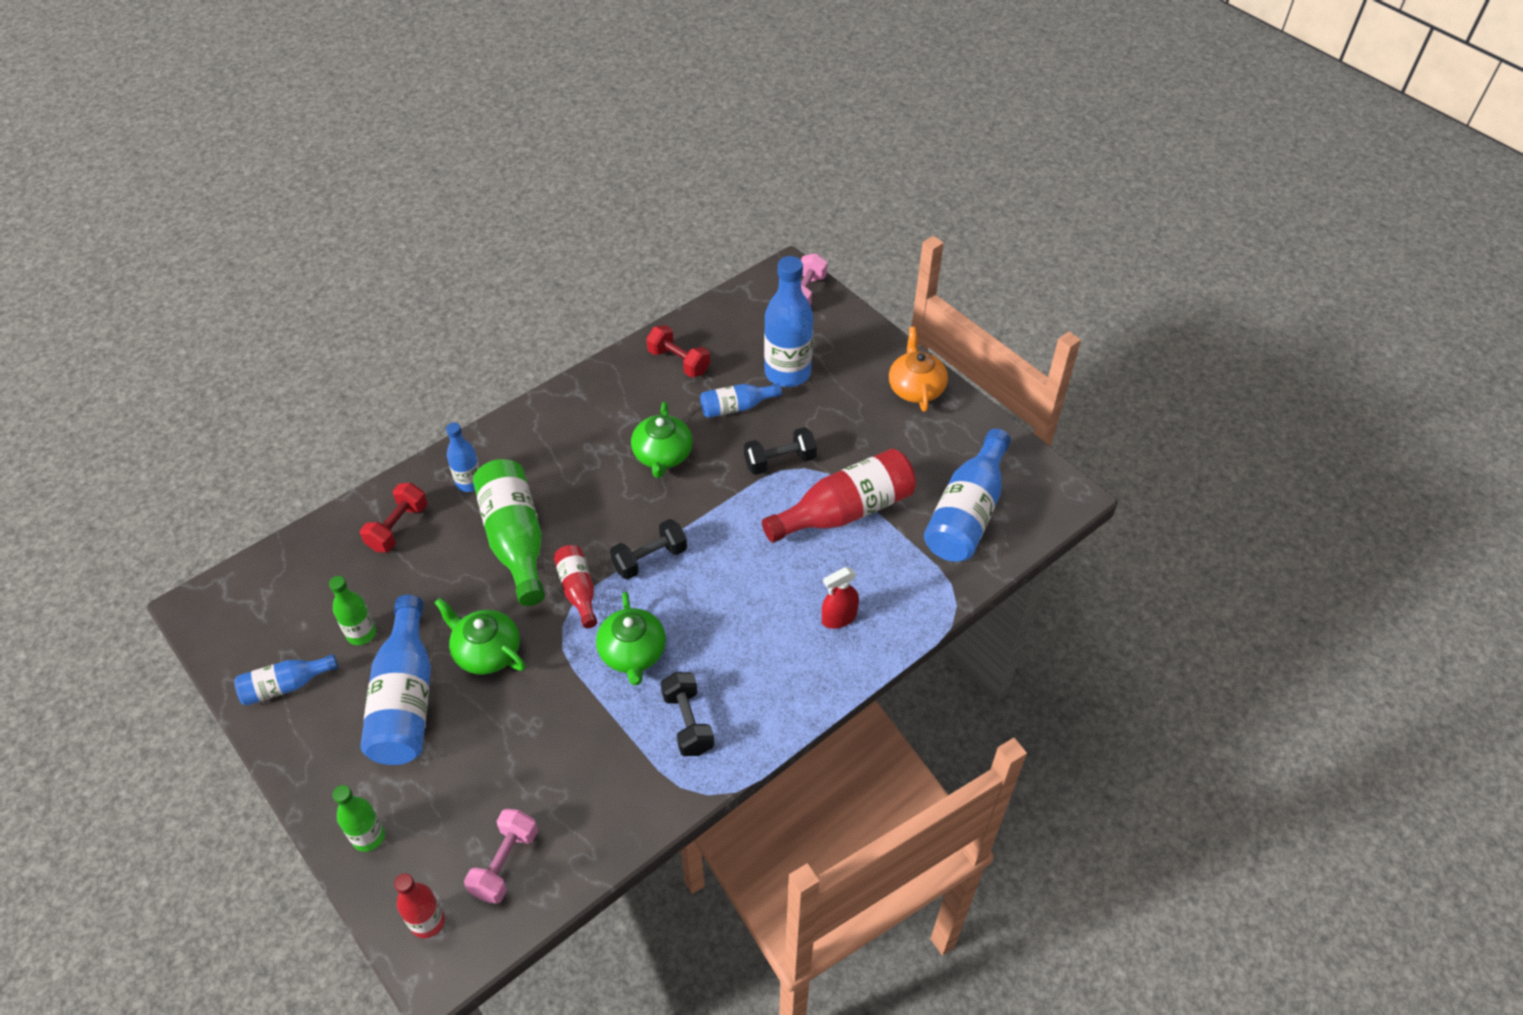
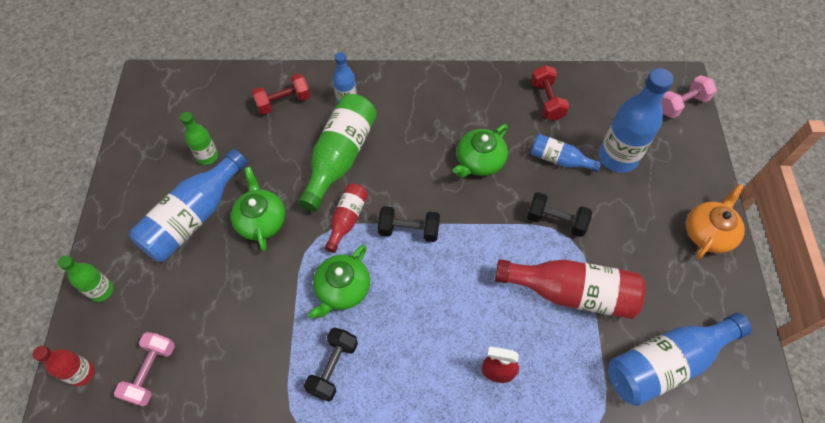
camera: 40 degrees right, 10 degrees up
blue bottle [234,654,338,706] -> none
pink dumbbell [464,809,538,904] -> pink dumbbell turned 45 degrees counterclockwise [114,332,175,407]

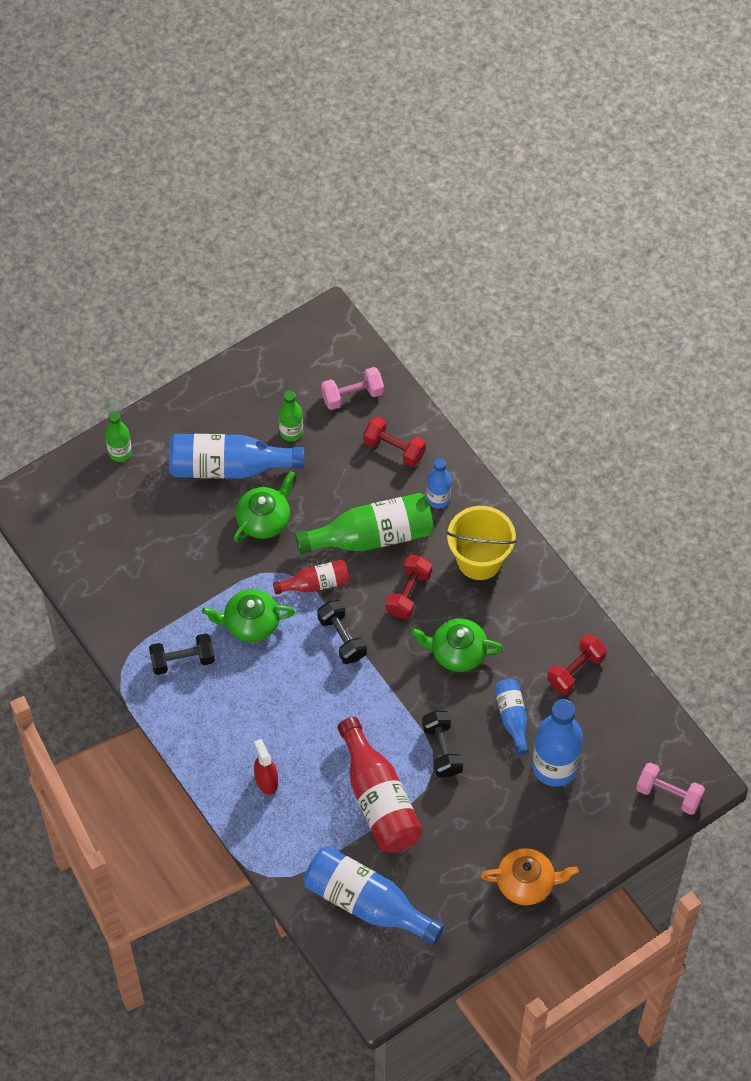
camera: 55 degrees right, 0 degrees up
red bottle [32,346,95,386] -> none
pink dumbbell [114,332,175,407] -> pink dumbbell moved to [321,367,384,410]
none -> red dumbbell [386,555,432,619]
none -> yellow bucket [446,506,517,580]

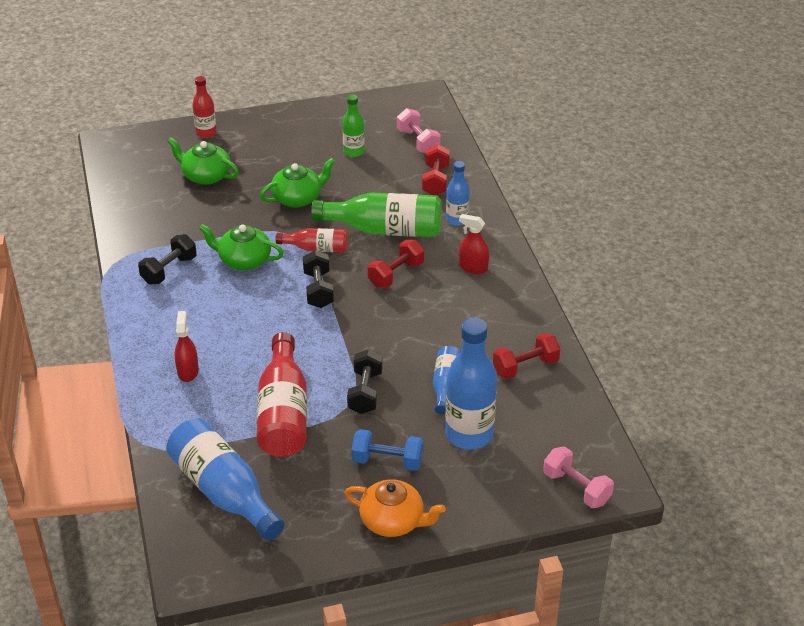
camera: 20 degrees right, 20 degrees down
green bottle [105,411,132,462] -> red bottle [192,76,217,138]
black dumbbell [149,633,215,675] -> black dumbbell turned 60 degrees counterclockwise [138,234,197,284]
blue bottle [169,434,304,479] -> none
pink dumbbell [321,367,384,410] -> pink dumbbell turned 60 degrees clockwise [397,108,441,153]
red dumbbell [363,417,426,467] -> red dumbbell turned 45 degrees clockwise [422,144,450,195]
green teapot [411,618,503,672] -> green teapot moved to [167,137,239,185]
yellow bucket [446,506,517,580] -> red spray bottle [459,214,489,274]
none -> blue dumbbell [352,429,423,471]

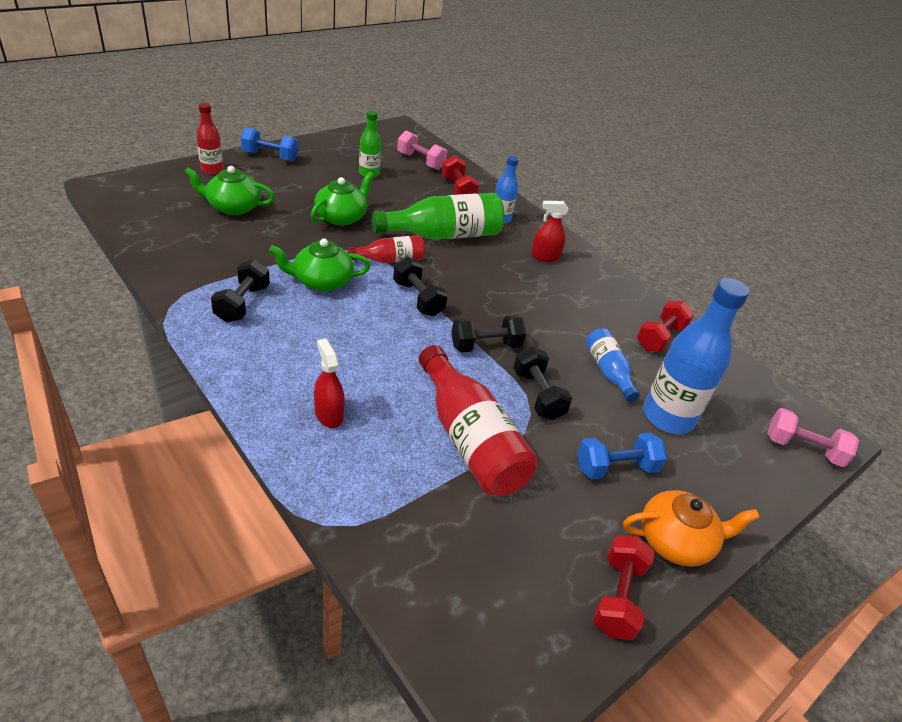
camera: 30 degrees left, 0 degrees up
blue bottle [166,418,285,540] -> none
red dumbbell [368,240,424,288] -> red dumbbell moved to [593,536,655,640]
none -> blue dumbbell [241,128,298,162]
none -> black dumbbell [451,315,527,353]

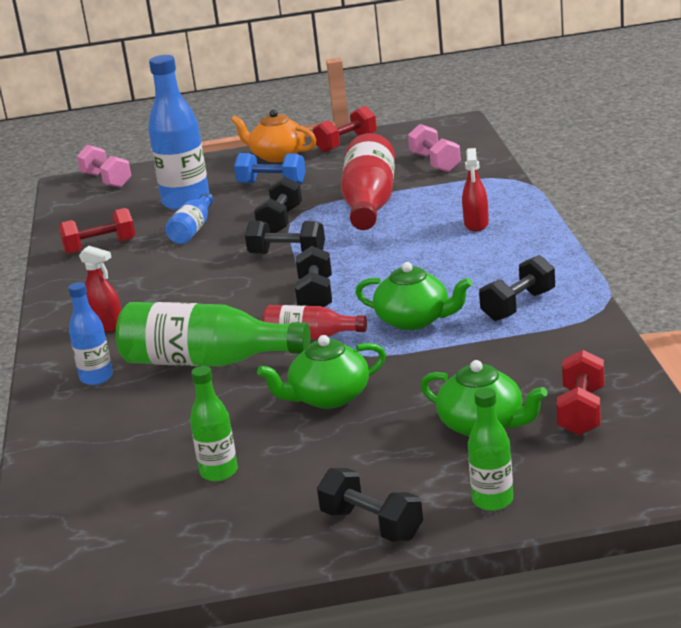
camera: 140 degrees left, 15 degrees down
red bottle [196,103,223,174] -> green bottle [468,388,513,511]
blue dumbbell [241,128,298,162] -> black dumbbell [317,468,423,542]
pink dumbbell [397,130,447,170] -> pink dumbbell moved to [408,124,461,172]
red dumbbell [442,155,479,195] -> red dumbbell moved to [556,350,604,435]

